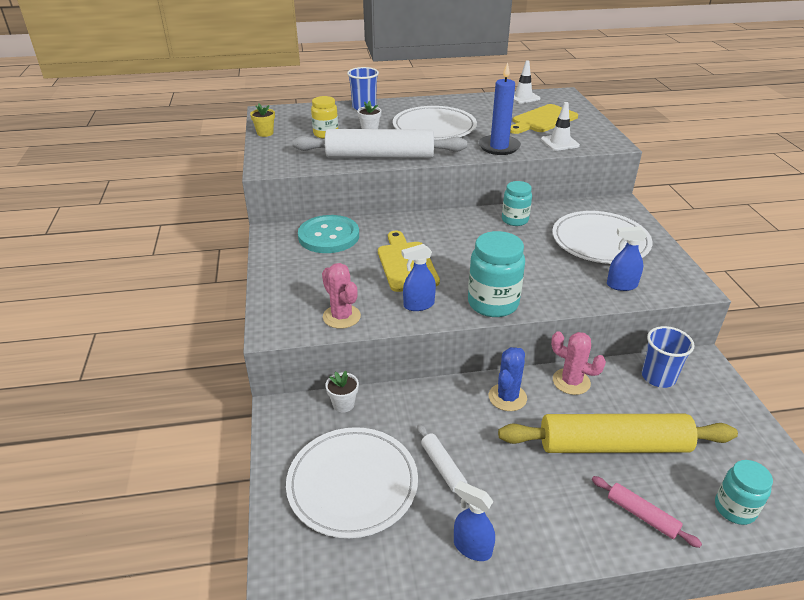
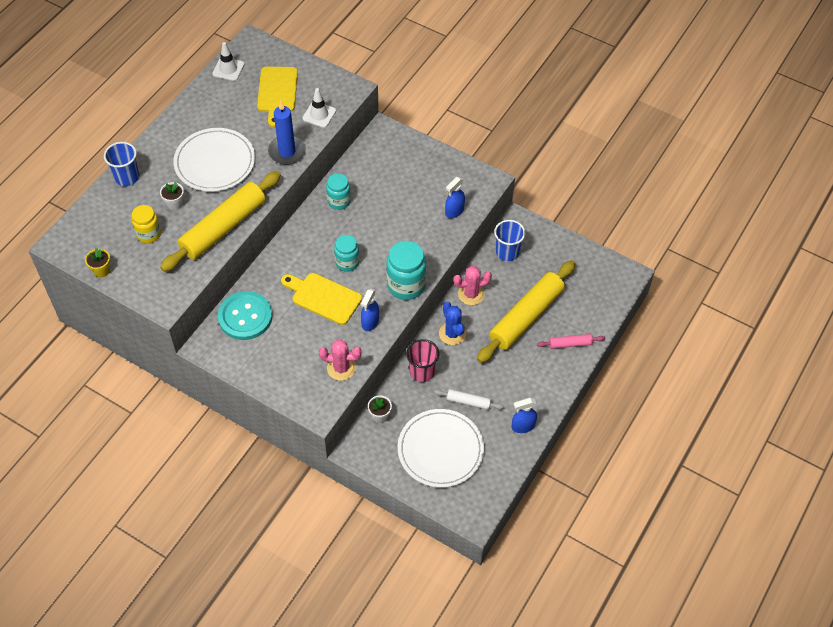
camera: 50 degrees left, 20 degrees up
white rolling pin [292,129,467,158] -> yellow rolling pin [160,171,281,272]
white plate [552,211,653,264] -> none
turquoise jar [715,460,773,525] -> turquoise jar moved to [334,235,359,272]
none -> pink cup [406,339,439,382]

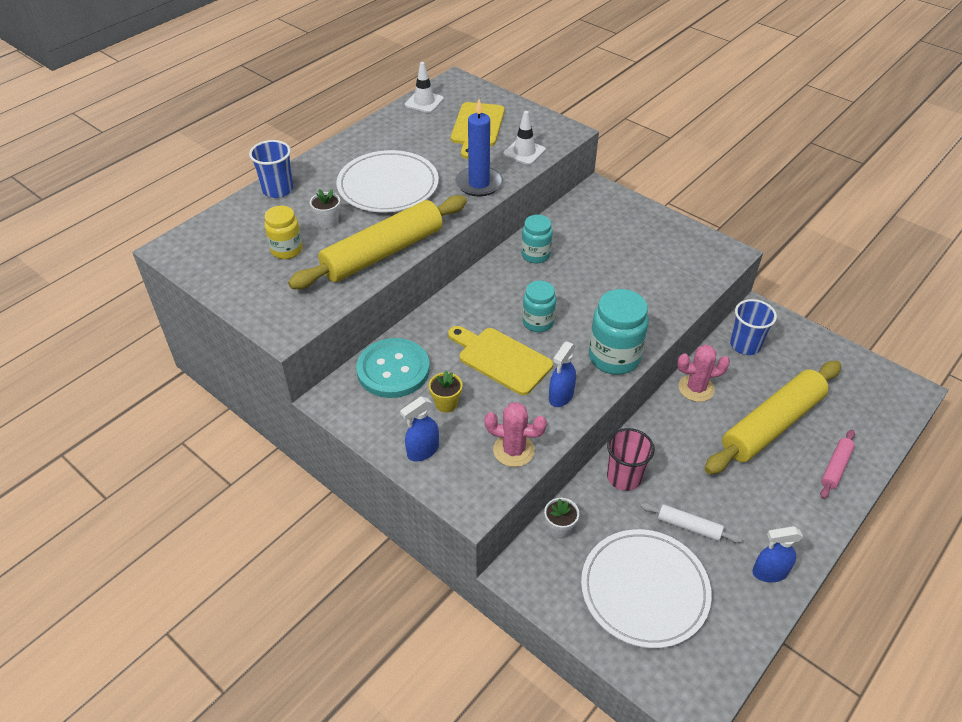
camera: 10 degrees right, 10 degrees down
yellow flower pot [85,248,110,277] -> yellow flower pot moved to [429,370,462,413]
blue cactus [439,302,466,345] -> none
blue spray bottle [445,177,465,218] -> blue spray bottle moved to [400,397,439,462]
pink rolling pin [537,334,605,349] -> pink rolling pin turned 60 degrees counterclockwise [820,430,855,499]

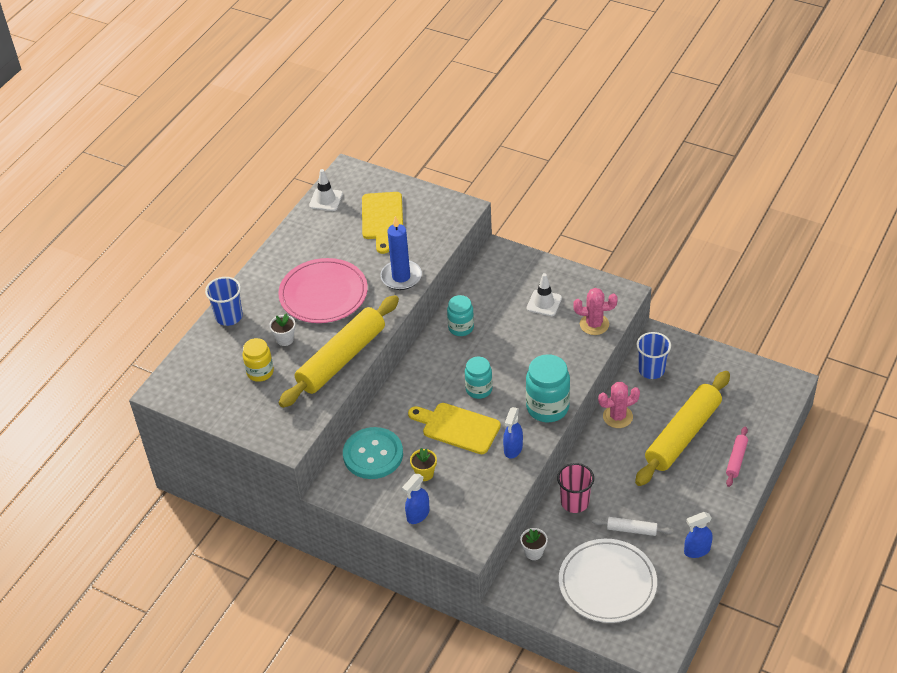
camera: 10 degrees left, 0 degrees up
white plate [337,150,439,212] -> pink plate [278,258,368,323]
pink cactus [484,402,547,467] -> pink cactus moved to [573,288,618,335]
white traffic cone [503,111,546,165] -> white traffic cone moved to [527,273,562,316]

